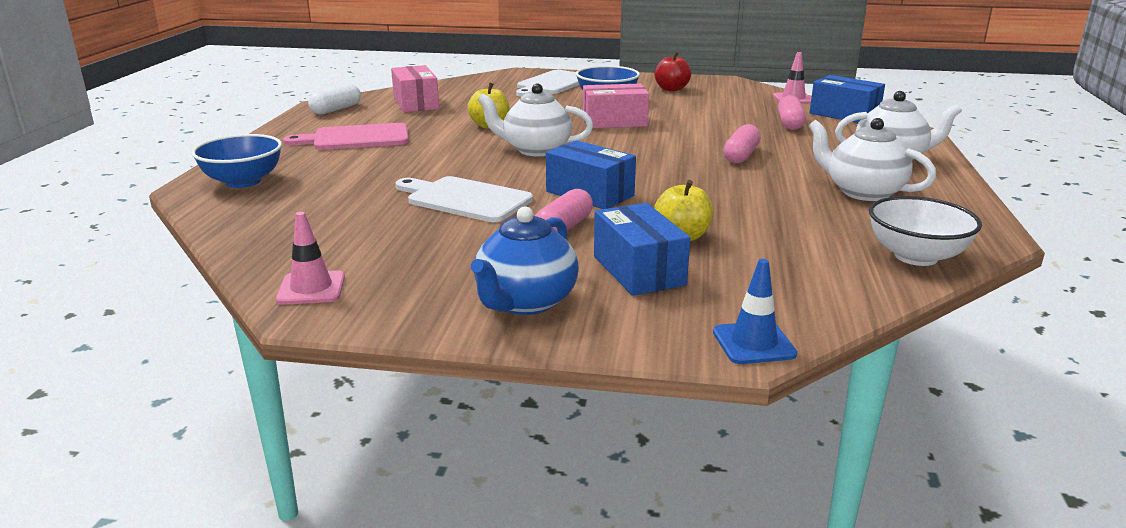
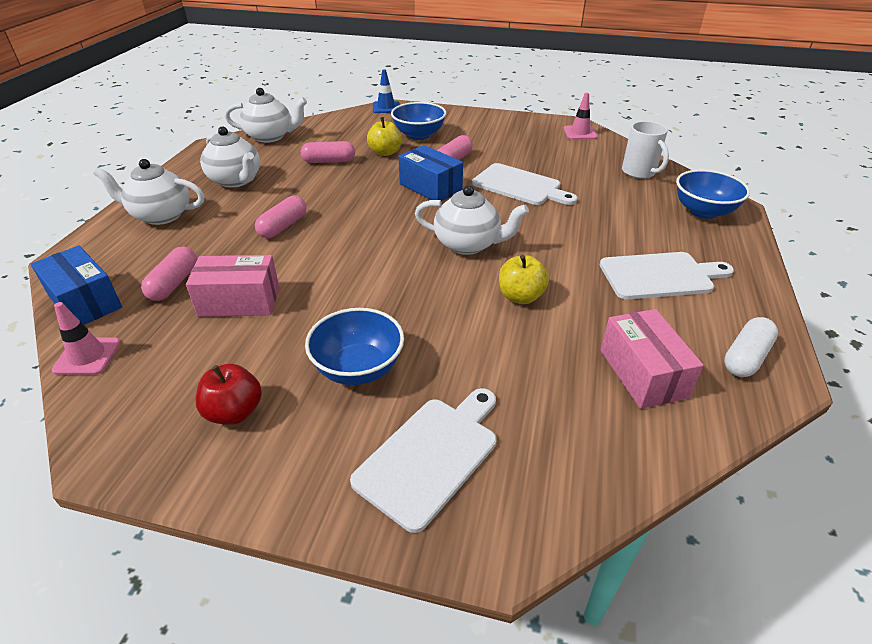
camera: 175 degrees left, 15 degrees up
pink cutting board [283,123,409,150] -> white cutting board [600,252,734,300]
blue teapot [471,207,579,315] -> none
pink box [583,84,649,128] -> pink box moved to [186,255,279,317]
blue box [594,203,690,296] -> blue bowl [391,102,446,140]
white bowl [869,196,982,266] -> white teapot [225,88,307,143]
none -> pink capsule [301,141,355,163]
none -> white mug [622,121,669,179]

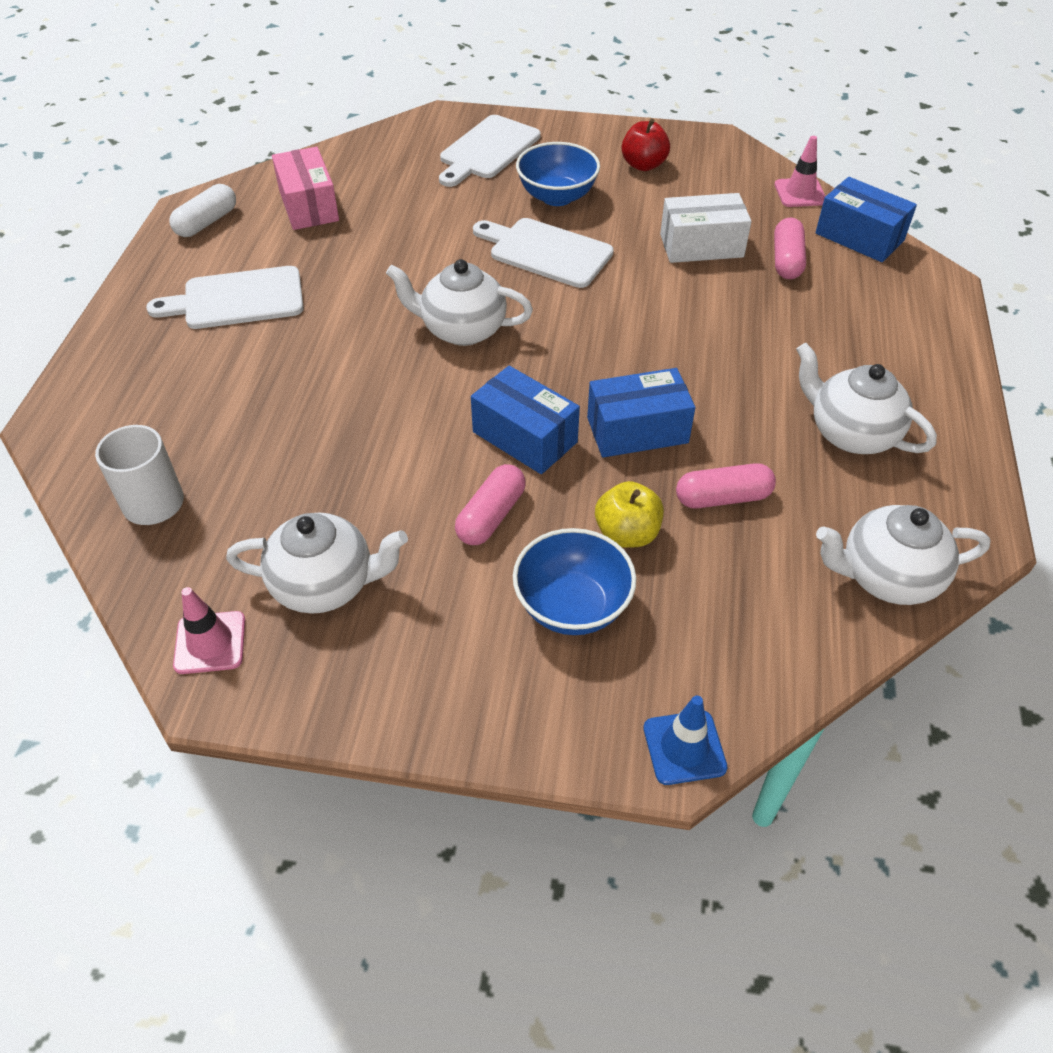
camera: 175 degrees right, 10 degrees up
white teapot [94,159,204,225] -> white teapot moved to [226,513,408,614]
pink box [186,255,279,317] -> white box [660,193,752,263]
pink capsule [255,196,307,238] -> none
white cutting board [472,163,578,205] -> white cutting board moved to [473,218,614,288]
yellow apple [499,255,549,304] -> none
blue bowl [676,169,750,219] -> none
none -> blue box [587,368,695,457]

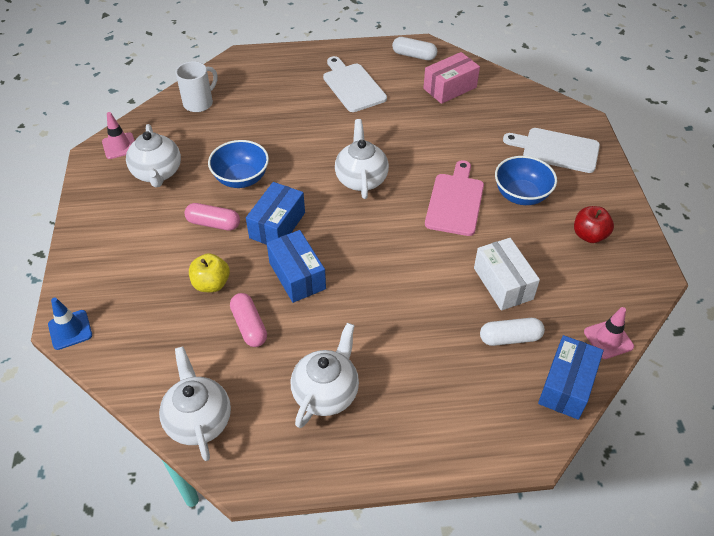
camera: 75 degrees right, 0 degrees up
white cutting board [473,218,614,288] -> pink cutting board [425,160,484,236]
blue bowl [513,528,636,635] -> blue bowl moved to [208,140,269,188]
pink capsule [774,217,806,279] -> white capsule [480,318,545,346]

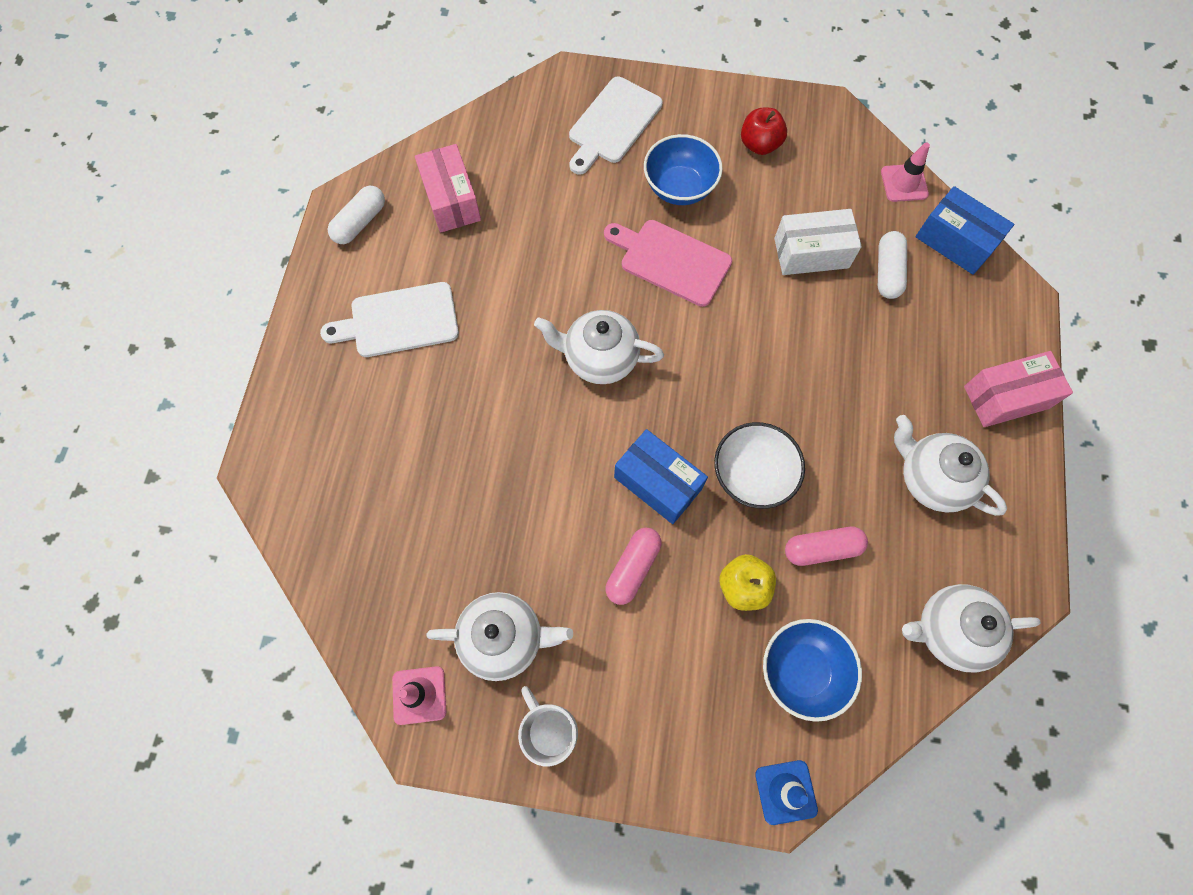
camera: 75 degrees left, 20 degrees up
white mug [176,61,217,112] -> white mug moved to [518,686,578,767]
blue bowl [208,140,269,188] -> blue bowl moved to [763,619,862,722]
blue box [267,230,326,303] -> white bowl [714,422,805,509]
none -> pink box [964,351,1073,427]

